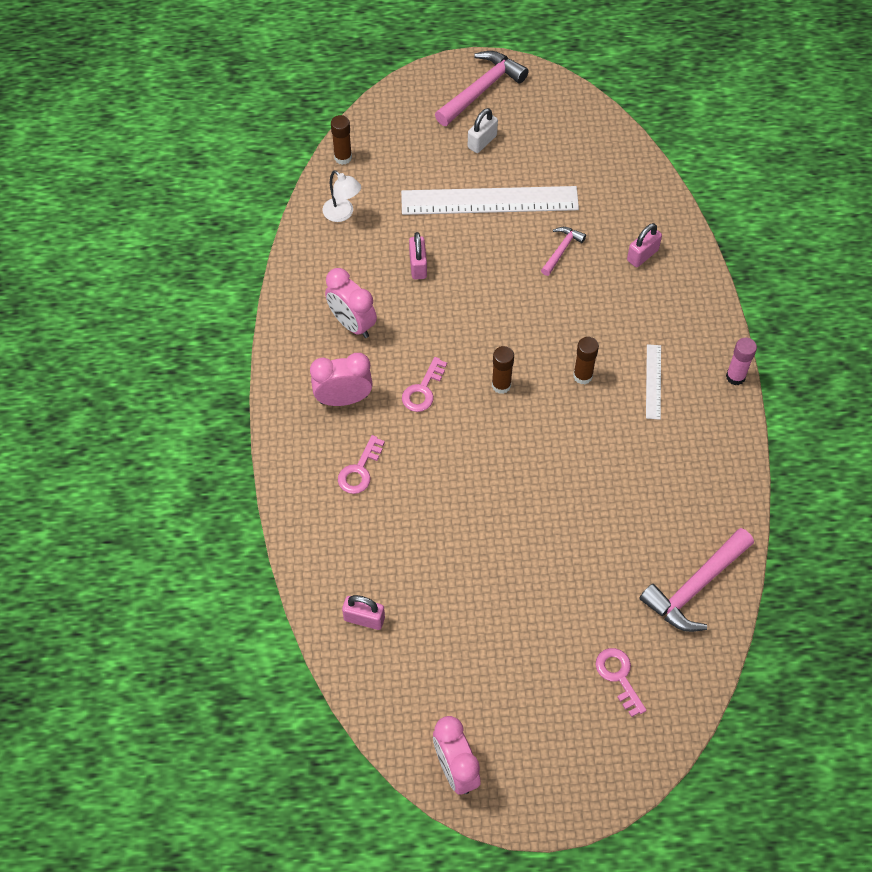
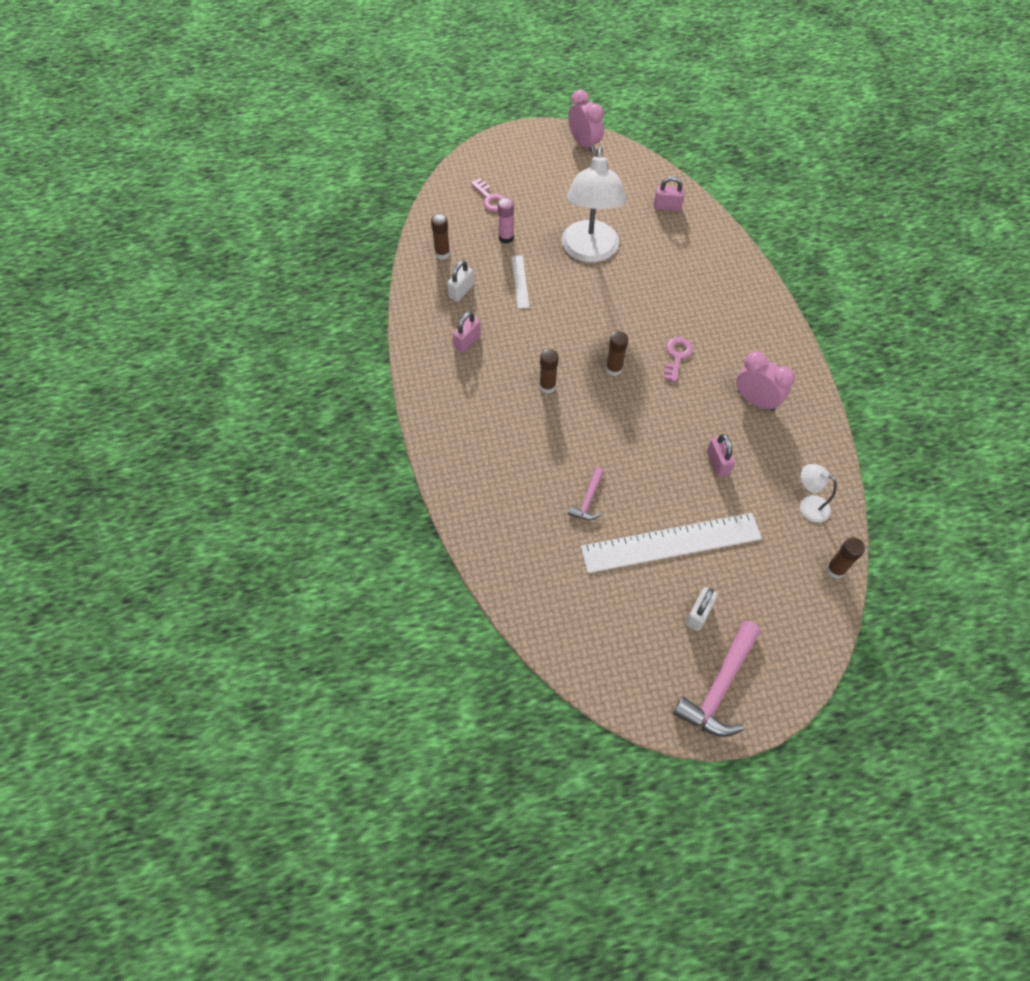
camera: 170 degrees right, 0 degrees up
pink clock [310,353,373,406] -> none
pink key [338,435,385,494] -> none
pink padlock [627,223,662,267] -> pink padlock moved to [453,311,481,353]
pink hammer [639,528,754,632] -> brown glue stick [431,214,450,260]
white ruler [646,344,661,420] -> white ruler moved to [512,255,529,309]
pink glue stick [726,338,757,385] -> pink glue stick moved to [498,198,514,244]
none -> white padlock [447,260,474,302]
none -> white lamp [562,147,626,263]

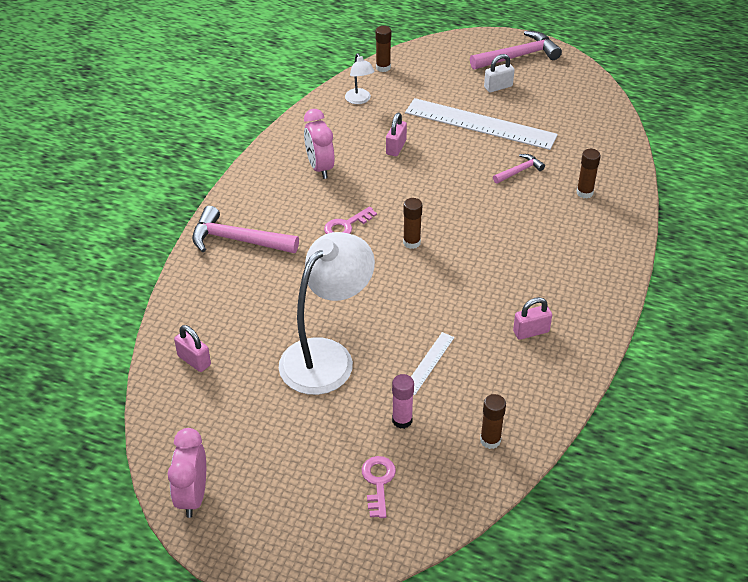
camera: 145 degrees left, 15 degrees down
white padlock [447,260,474,302] -> none
brown glue stick [539,349,559,394] -> brown glue stick moved to [576,149,601,198]
none -> pink hammer [192,206,299,253]

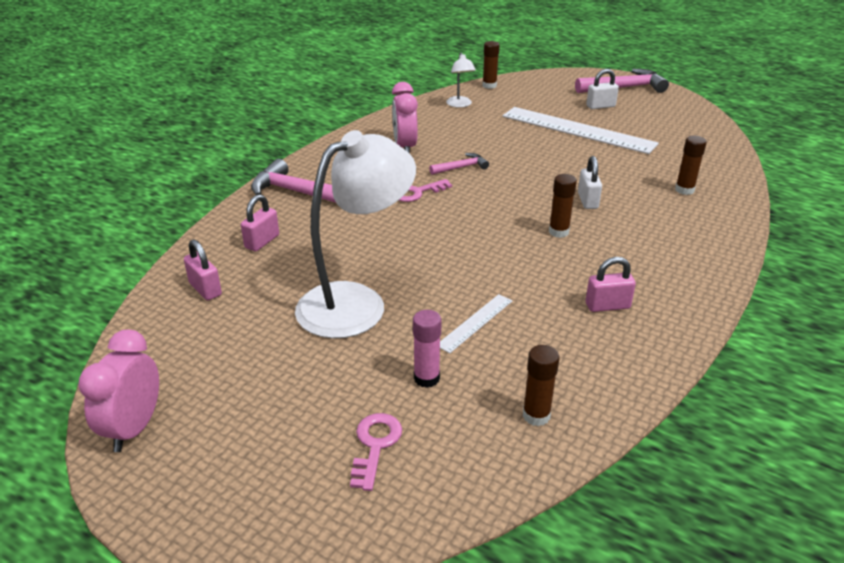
camera: 10 degrees right, 10 degrees down
pink padlock [386,113,407,156] -> pink padlock moved to [241,194,279,251]
brown glue stick [403,198,422,249] -> brown glue stick moved to [549,174,577,238]
pink hammer [493,154,545,184] -> pink hammer moved to [429,153,489,175]
none -> white padlock [578,156,602,209]

